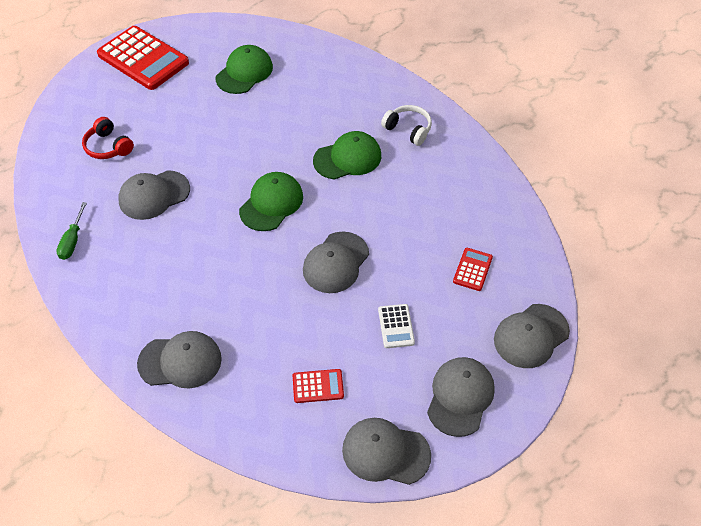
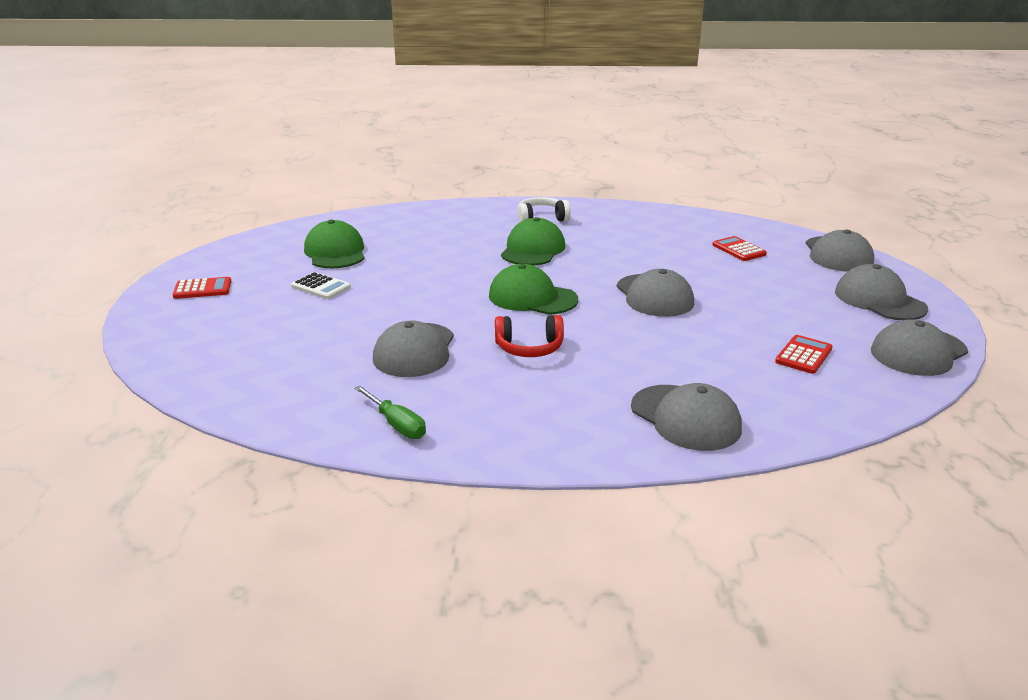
camera: 50 degrees left, 25 degrees down
red headphones [82,117,134,159] -> red headphones moved to [495,315,564,357]
red calculator [97,26,189,90] -> red calculator [173,277,231,299], size x0.45
grey cap [137,331,222,388] -> grey cap turned 105 degrees clockwise [631,383,742,451]
green cap [239,172,303,231] -> green cap turned 45 degrees counterclockwise [489,264,578,315]
white calculator [378,304,415,348] -> white calculator moved to [291,272,351,299]

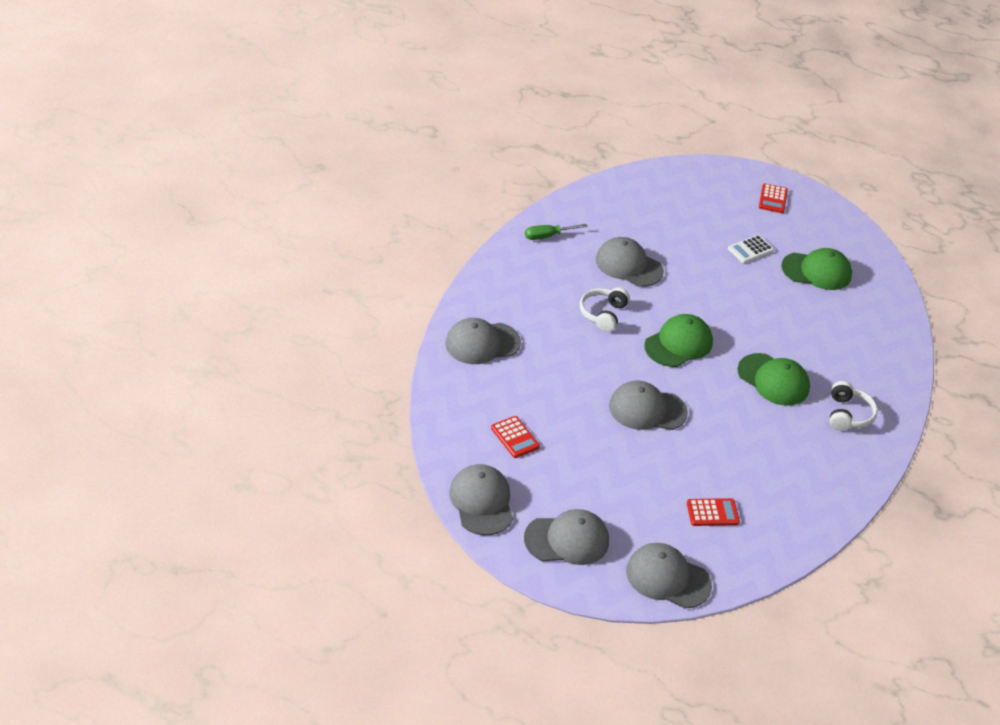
camera: 110 degrees right, 15 degrees up
red headphones [495,315,564,357] -> white headphones [580,287,630,332]

